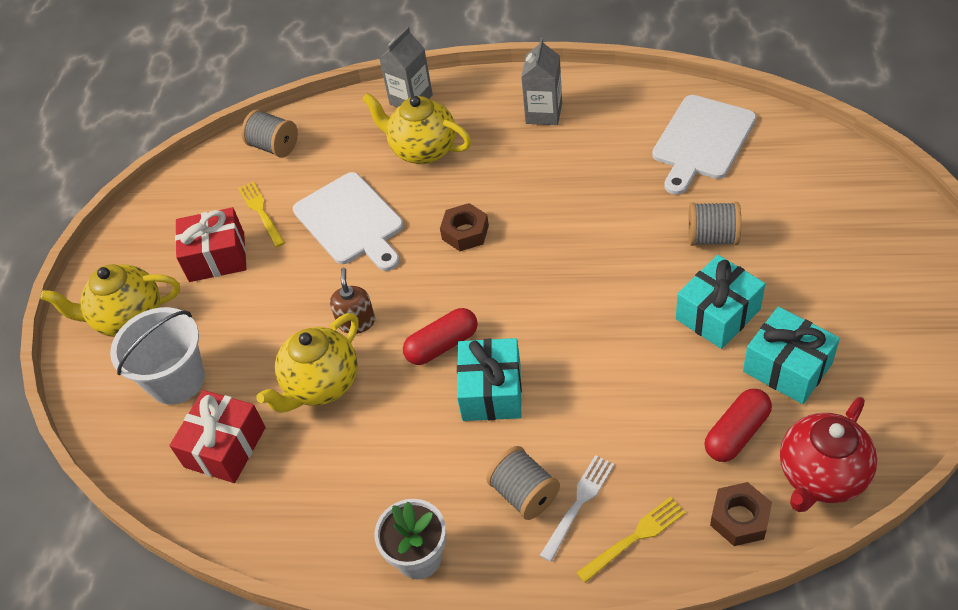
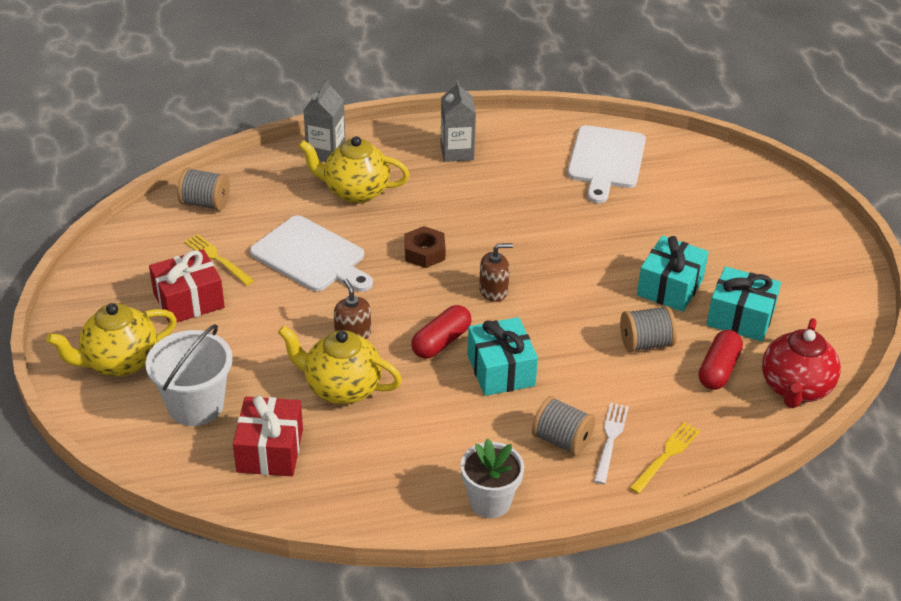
camera: 25 degrees left, 10 degrees down
yellow teapot [257,313,359,413] -> yellow teapot turned 90 degrees clockwise [278,326,402,404]
grey spool [688,202,741,246] -> grey spool moved to [620,306,677,352]
brown nut [710,482,772,546] -> none
none -> brown soap dispenser [479,243,513,302]

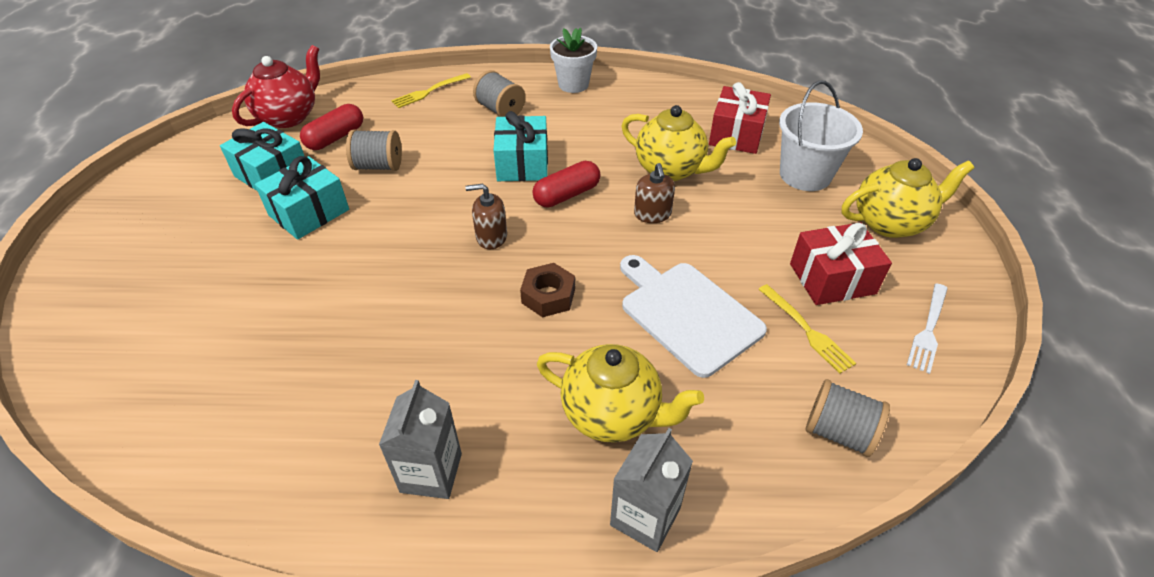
camera: 165 degrees left, 5 degrees up
white cutting board [567,125,646,204] -> none
white fork [594,403,629,484] -> white fork moved to [907,283,948,374]

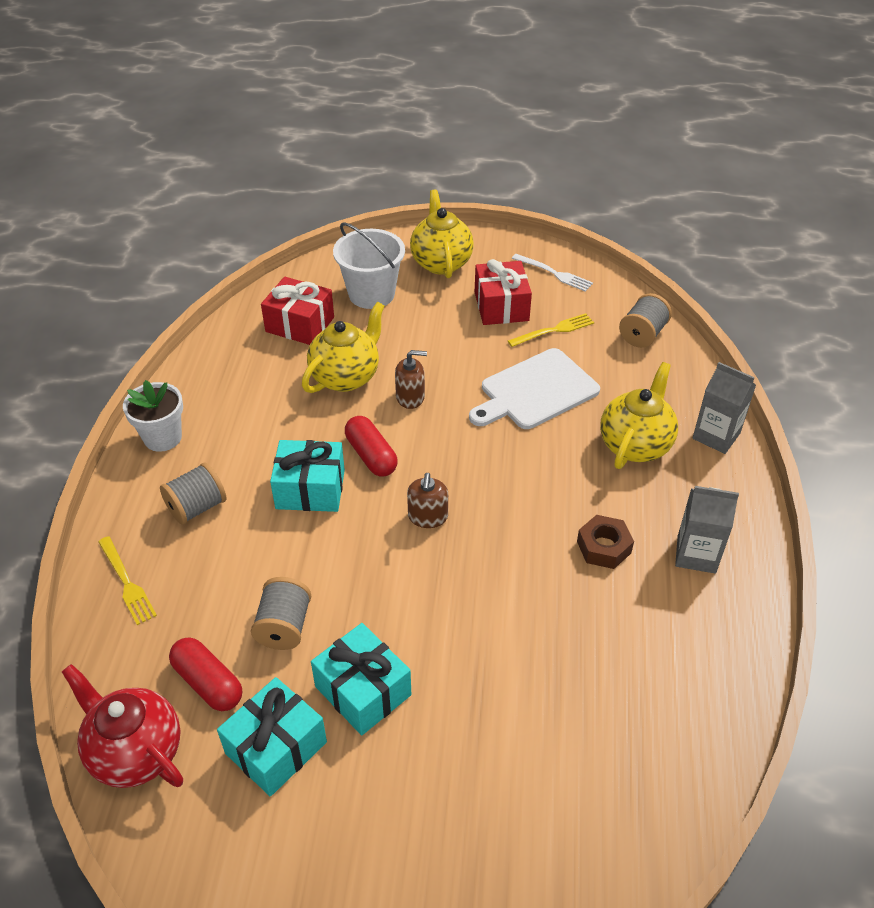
camera: 85 degrees left, 0 degrees up
brown nut [520,263,575,317] -> brown nut moved to [577,515,634,569]

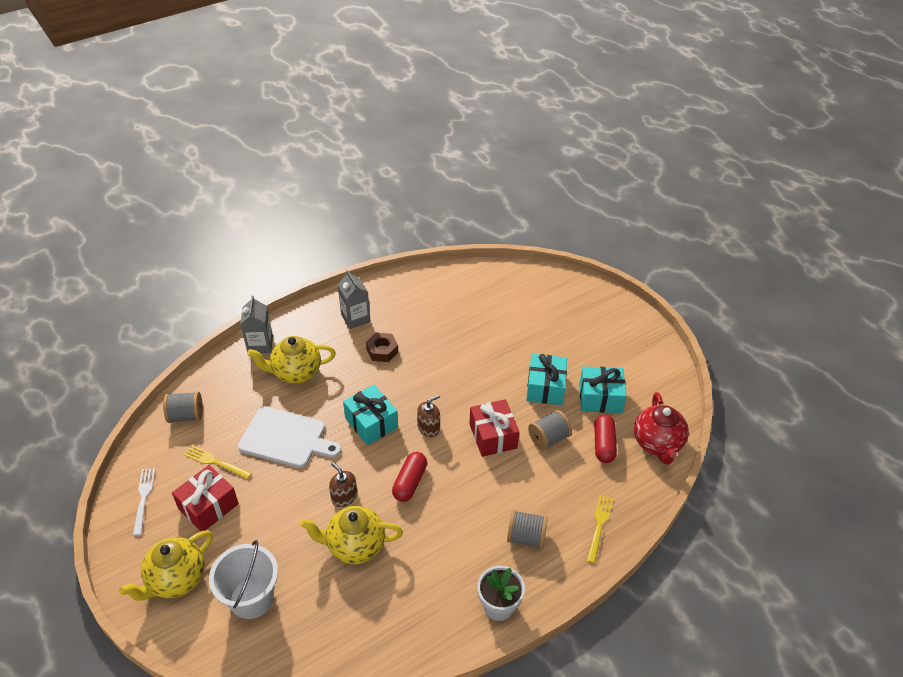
camera: 130 degrees left, 0 degrees up
red gift [261,277,334,345] -> red gift moved to [469,399,519,457]
turquoise gift [270,440,345,512] -> turquoise gift moved to [343,385,398,445]

